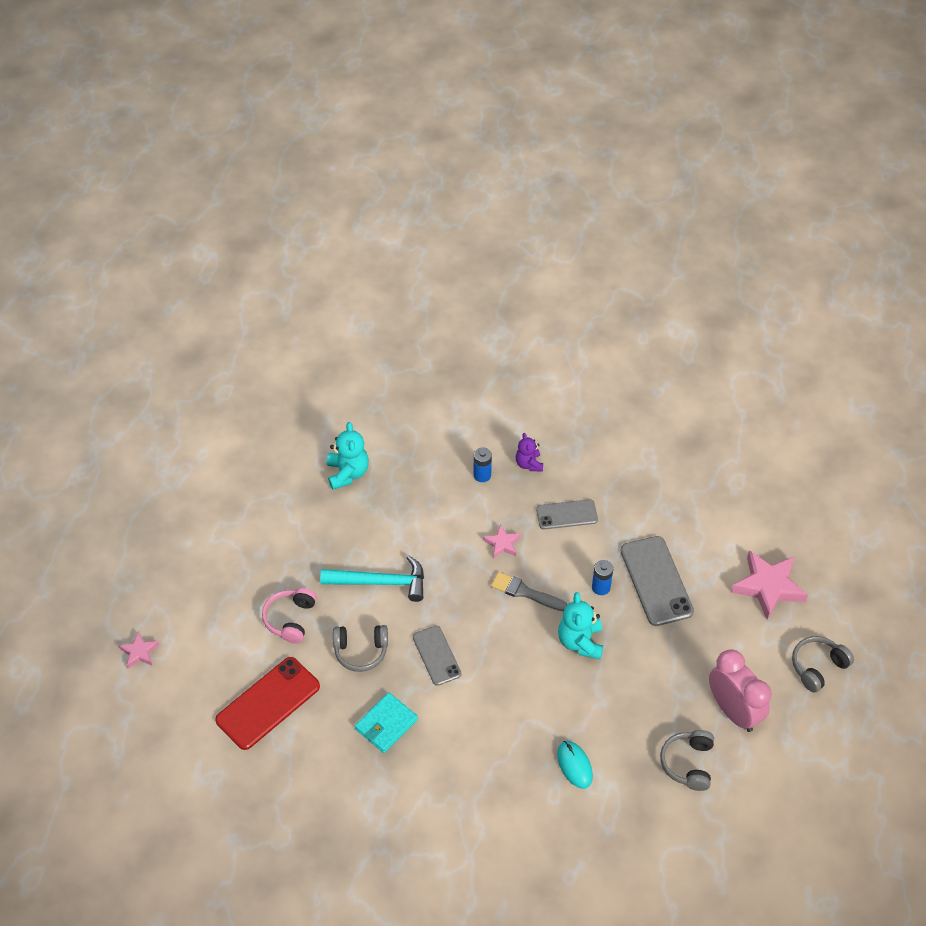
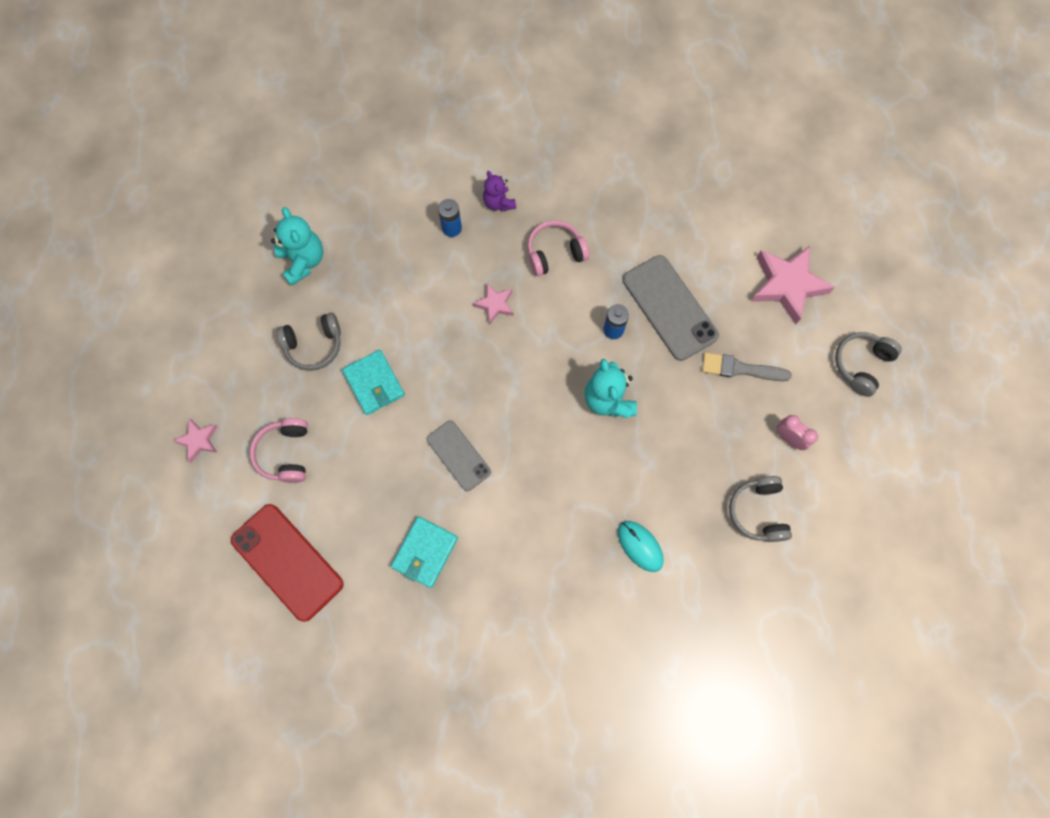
camera: 15 degrees left, 20 degrees up
pink star [119,631,160,668] -> pink star moved to [173,418,218,463]
red phone [215,657,320,750] -> red phone turned 75 degrees counterclockwise [231,504,344,622]
turquoise hammer [320,555,424,602] -> turquoise wallet [342,350,405,415]
grey headphones [333,625,388,672] -> grey headphones moved to [276,313,341,371]
grey brush [491,572,567,611] -> grey brush moved to [702,352,792,381]
grey phone [536,499,598,529] -> pink headphones [527,220,589,276]
pink clock [709,650,771,732] -> pink clock [777,415,818,450], size x0.49

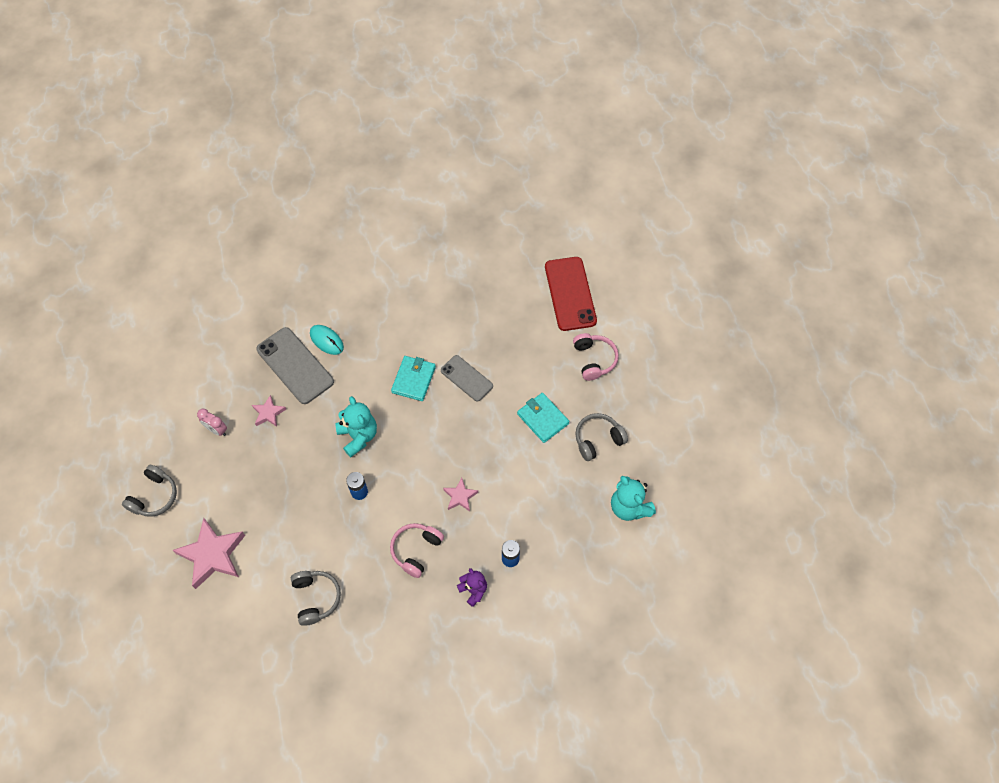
camera: 170 degrees right, 10 degrees down
pink star [173,418,218,463] -> pink star moved to [252,395,286,427]
red phone [231,504,344,622] -> red phone turned 45 degrees clockwise [545,257,597,331]
turquoise wallet [391,516,458,588] -> turquoise wallet moved to [391,356,436,401]
pink headphones [527,220,589,276] -> pink headphones turned 150 degrees clockwise [390,523,444,578]
grey phone [623,255,719,361] -> grey phone moved to [257,327,334,404]
grey brush [702,352,792,381] -> none
grey headphones [729,476,792,542] -> grey headphones moved to [291,571,341,626]

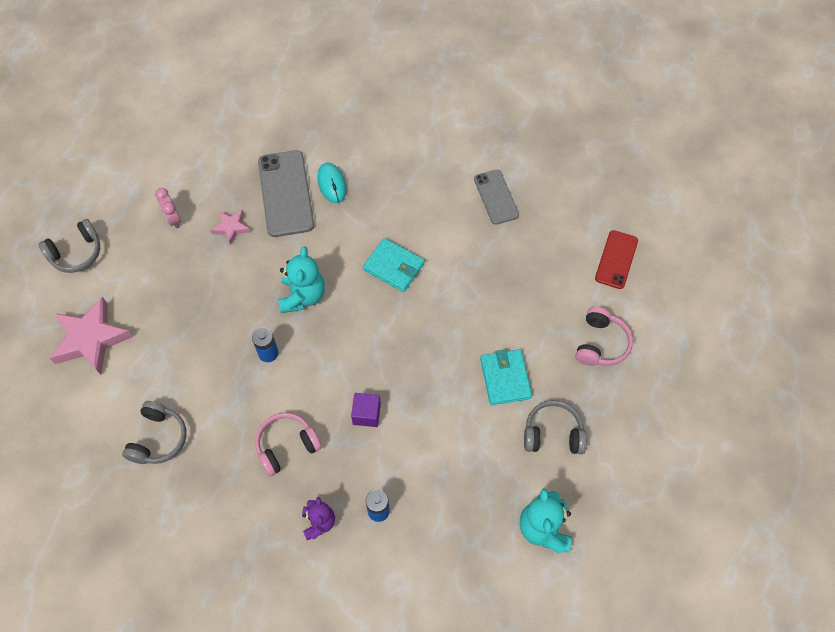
camera: 30 degrees right, 0 degrees up
turquoise wallet [391,356,436,401] -> turquoise wallet turned 75 degrees clockwise [363,238,425,292]
grey phone [441,355,493,402] -> grey phone moved to [474,170,519,225]
pink star [443,478,478,512] -> purple cube [351,393,381,427]
red phone [545,257,597,331] -> red phone [595,230,638,289], size x0.62

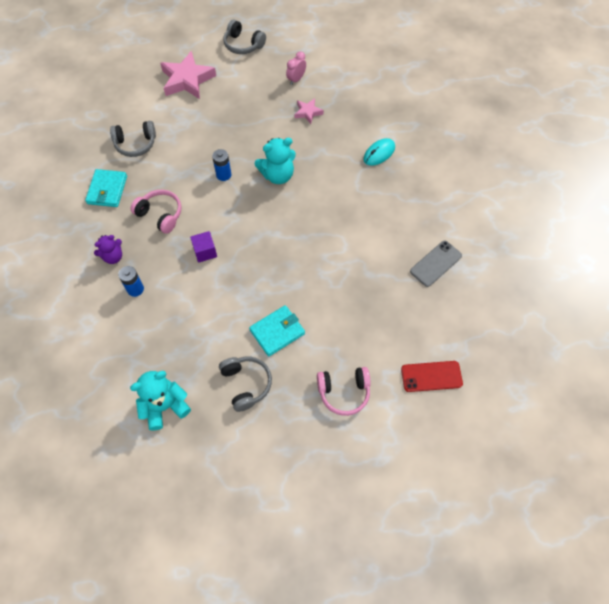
camera: 65 degrees right, 0 degrees up
grey phone [258,150,314,237] -> none
turquoise wallet [363,238,425,292] -> turquoise wallet moved to [85,169,127,207]

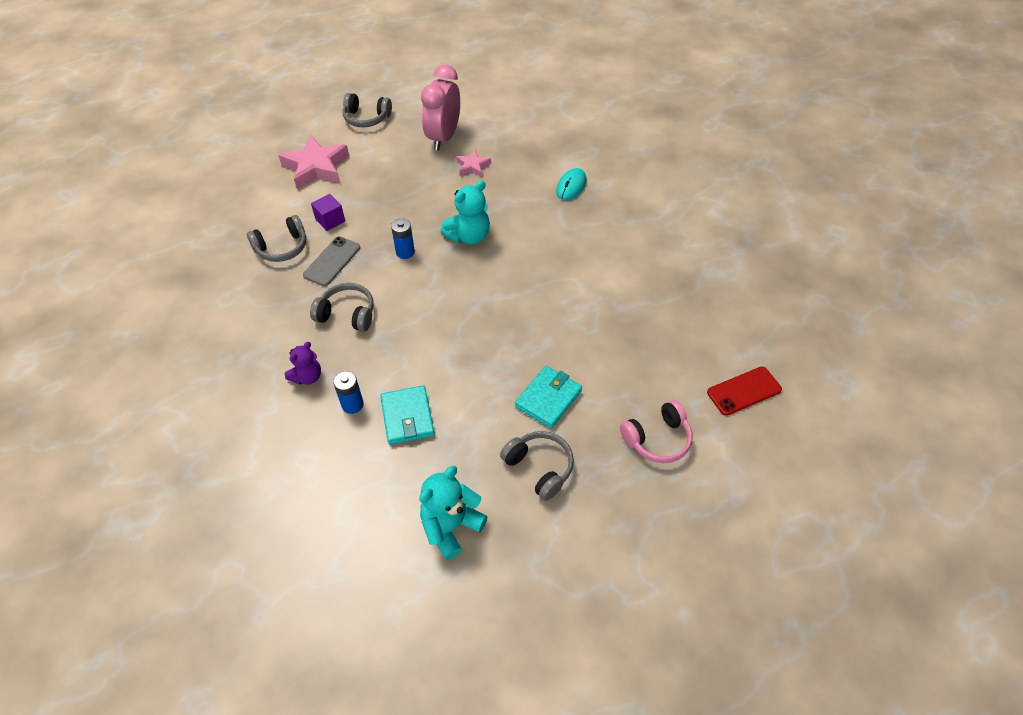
camera: 20 degrees left, 10 degrees down
turquoise wallet [85,169,127,207] -> turquoise wallet moved to [380,385,435,445]
pink headphones [130,190,181,234] -> grey headphones [310,283,374,332]
purple cube [190,231,217,263] -> purple cube moved to [311,194,345,231]
pink clock [286,51,306,85] -> pink clock [421,65,460,151], size x2.04
grey phone [410,241,462,287] -> grey phone moved to [303,236,360,286]

